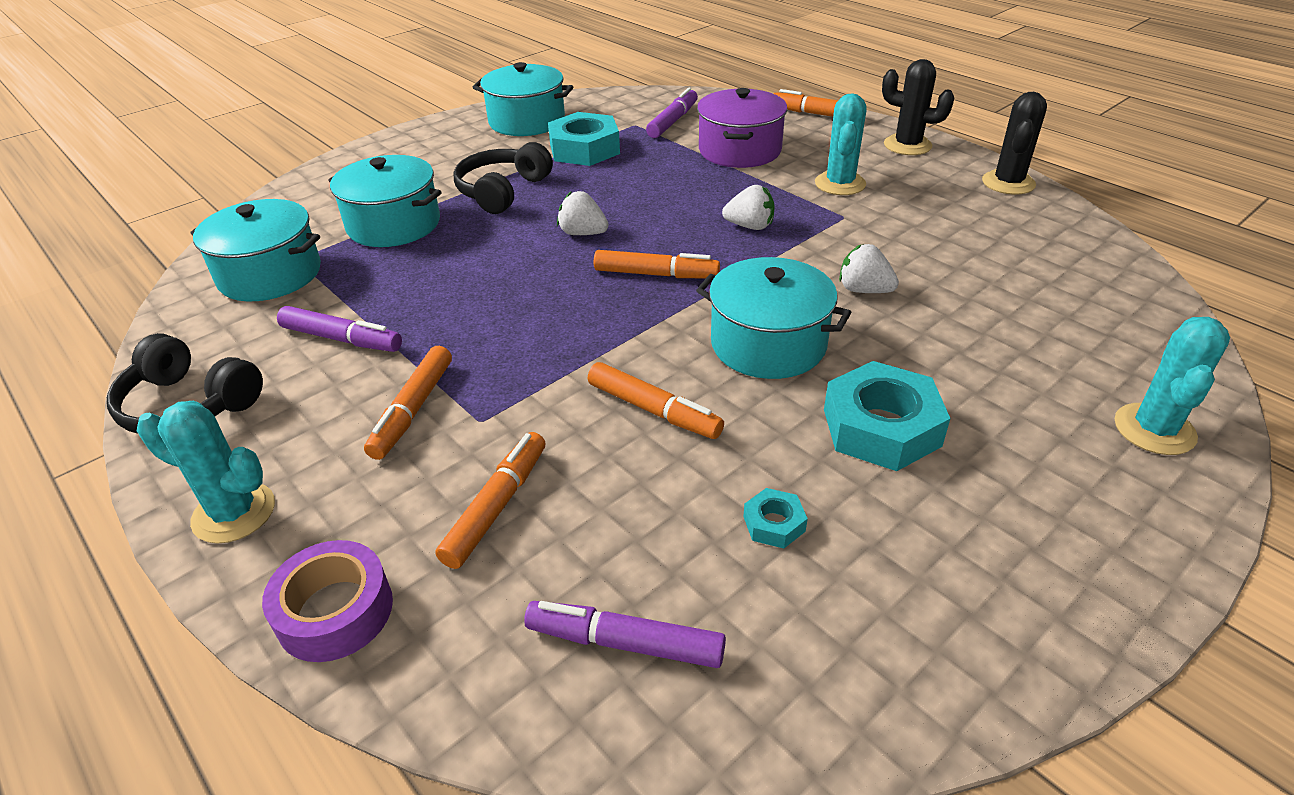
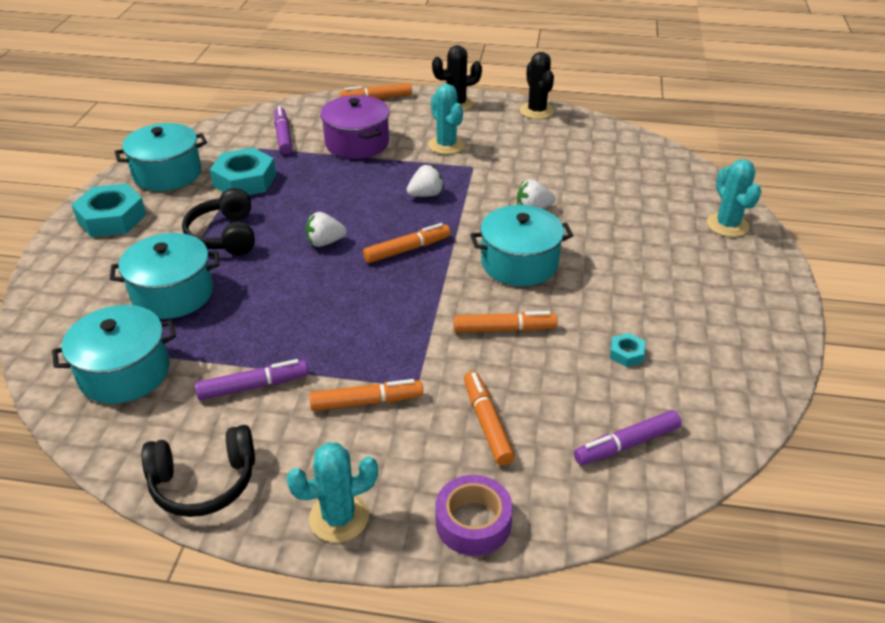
camera: 40 degrees left, 0 degrees up
orange marker [364,346,452,460] -> orange marker turned 75 degrees counterclockwise [309,379,423,411]
turquoise nut [824,361,951,471] -> turquoise nut moved to [71,184,146,237]

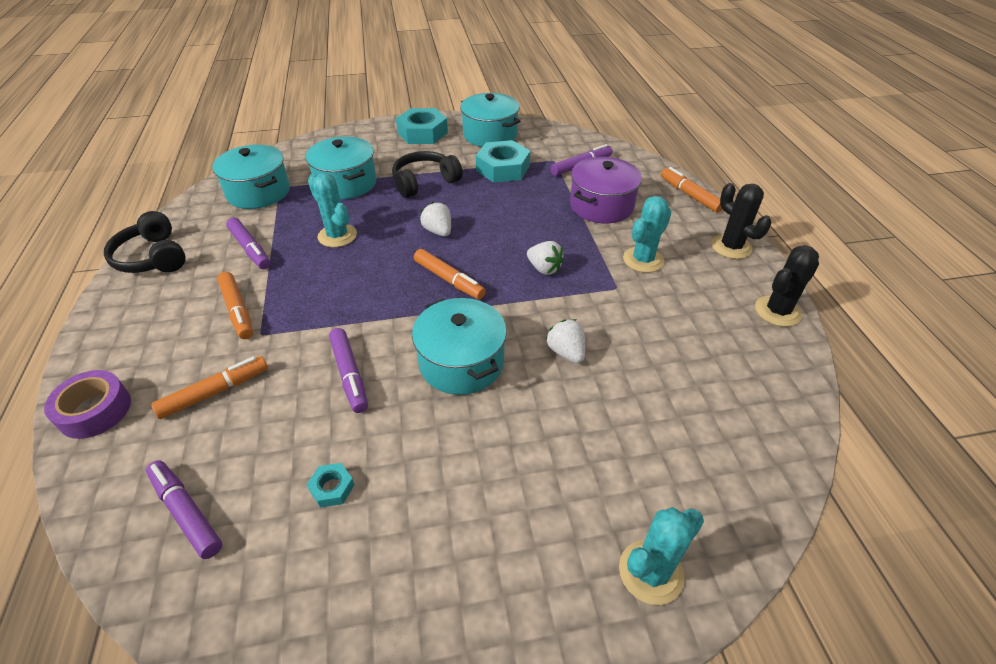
camera: 70 degrees right, 5 degrees up
turquoise cactus [286,442,378,542] -> turquoise cactus moved to [308,173,357,247]
orange marker [454,311,558,333] -> purple marker [329,328,368,413]

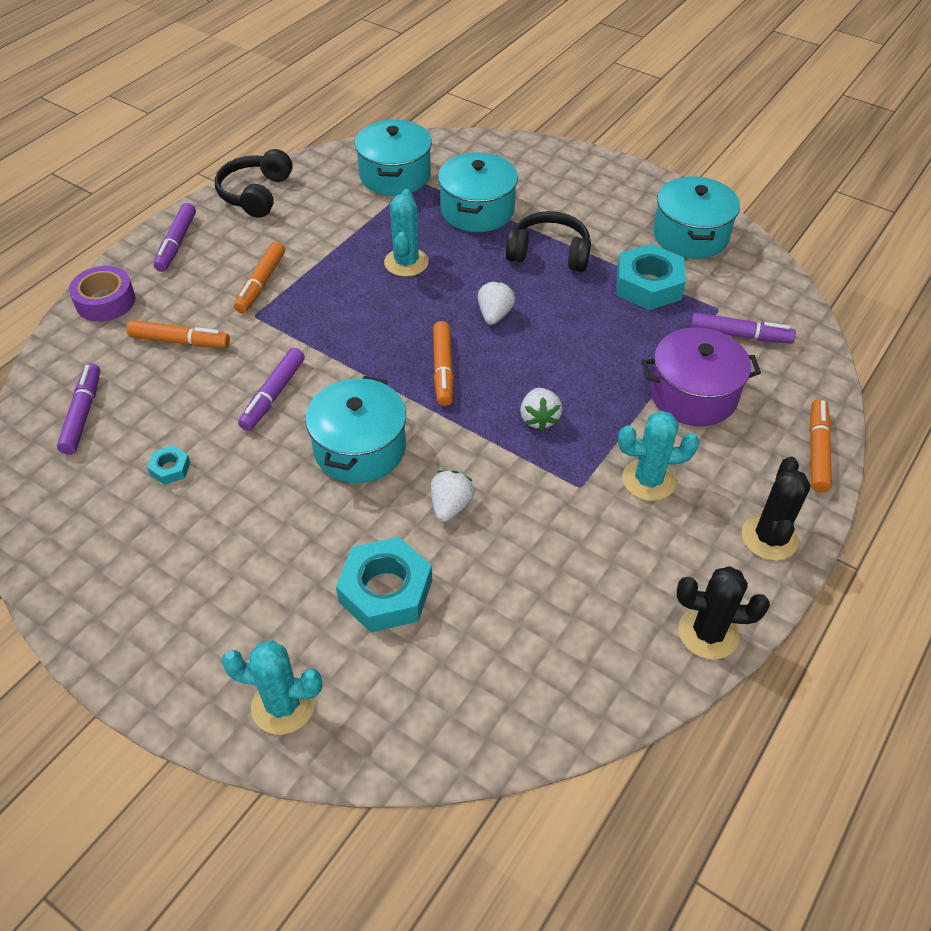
camera: 45 degrees right, 5 degrees up
purple marker [226,217,271,269] -> purple marker moved to [153,203,196,272]
turquoise nut [396,108,448,144] -> turquoise nut moved to [336,537,432,632]

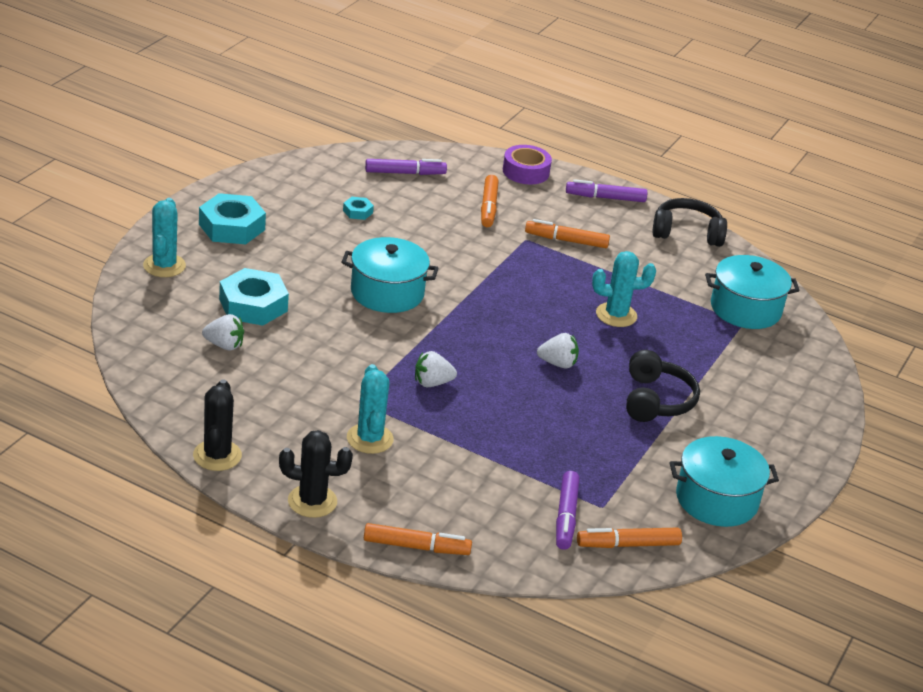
camera: 80 degrees right, 15 degrees down
purple marker [238,348,305,431] -> none
white strawberry [431,470,475,522] -> white strawberry moved to [202,314,244,350]
orange marker [433,321,454,406] -> orange marker moved to [577,527,682,548]
turquoise pot [438,152,518,232] -> none
turquoise nut [617,244,686,310] -> turquoise nut moved to [199,193,266,244]
purple pot [642,327,761,426] -> none

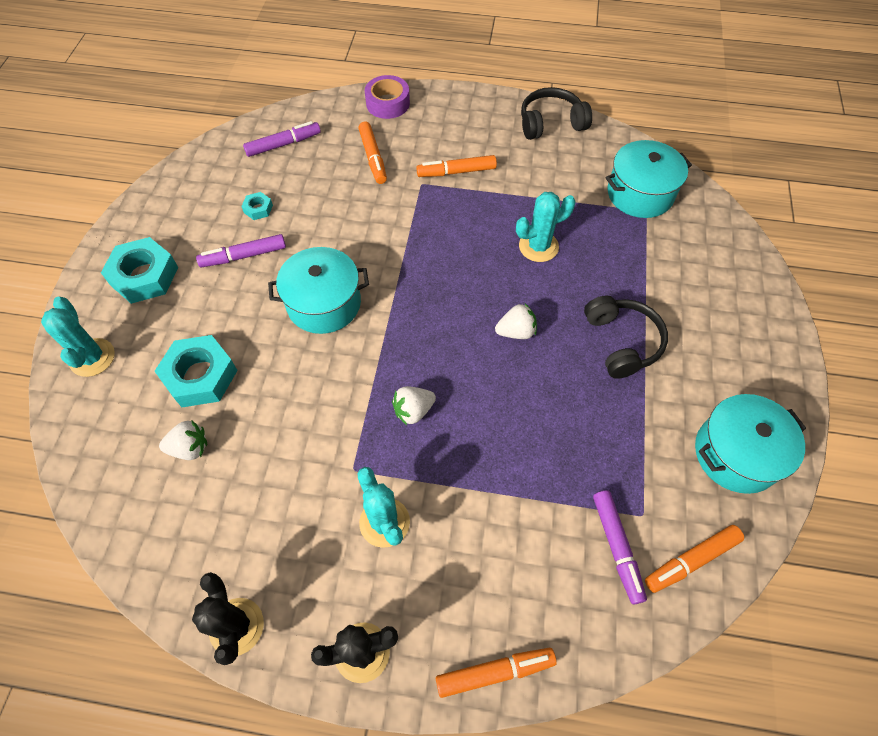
camera: 15 degrees left, 25 degrees up
purple marker [566,179,647,202] -> purple marker moved to [196,234,286,268]

